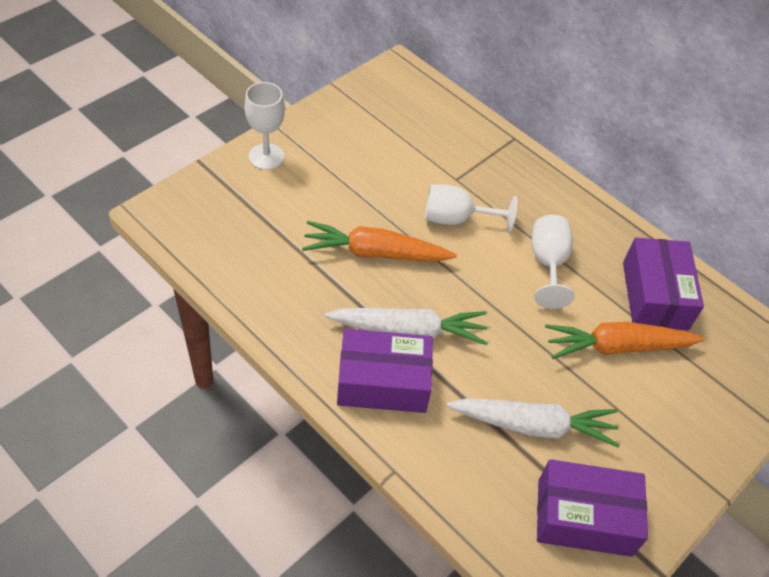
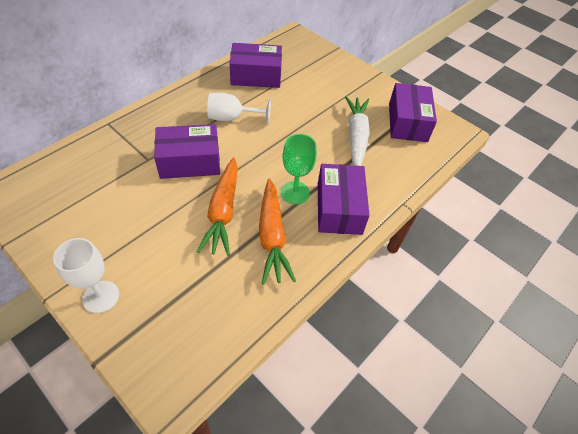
camera: 90 degrees left, 0 degrees up
white carrot [325,308,488,345] -> green goblet [281,134,317,204]
white goblet [425,184,517,233] -> purple box [154,124,220,179]
orange carrot [545,322,705,359] -> orange carrot moved to [259,178,296,284]

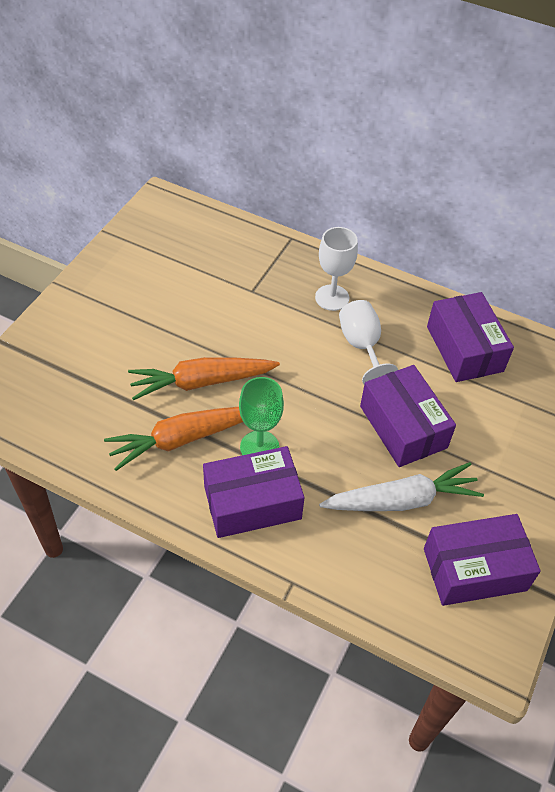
camera: 75 degrees right, 0 degrees up
white goblet [53,238,119,313] -> white goblet moved to [315,227,358,311]
purple box [154,124,220,179] -> purple box moved to [360,365,456,467]

